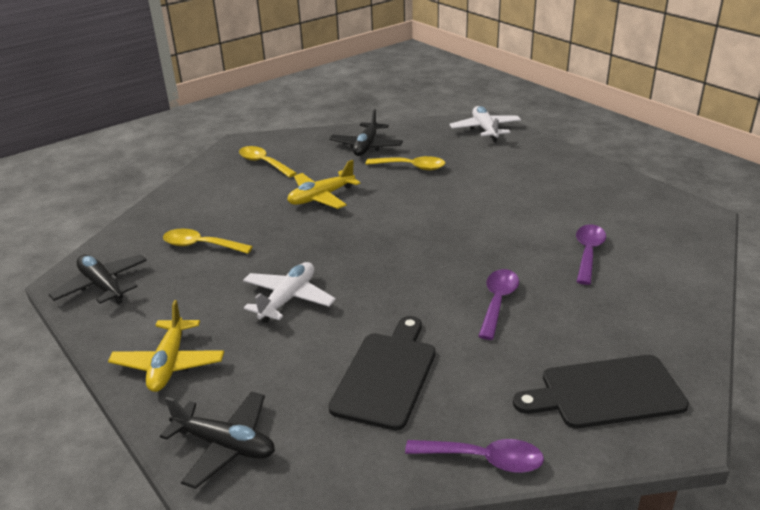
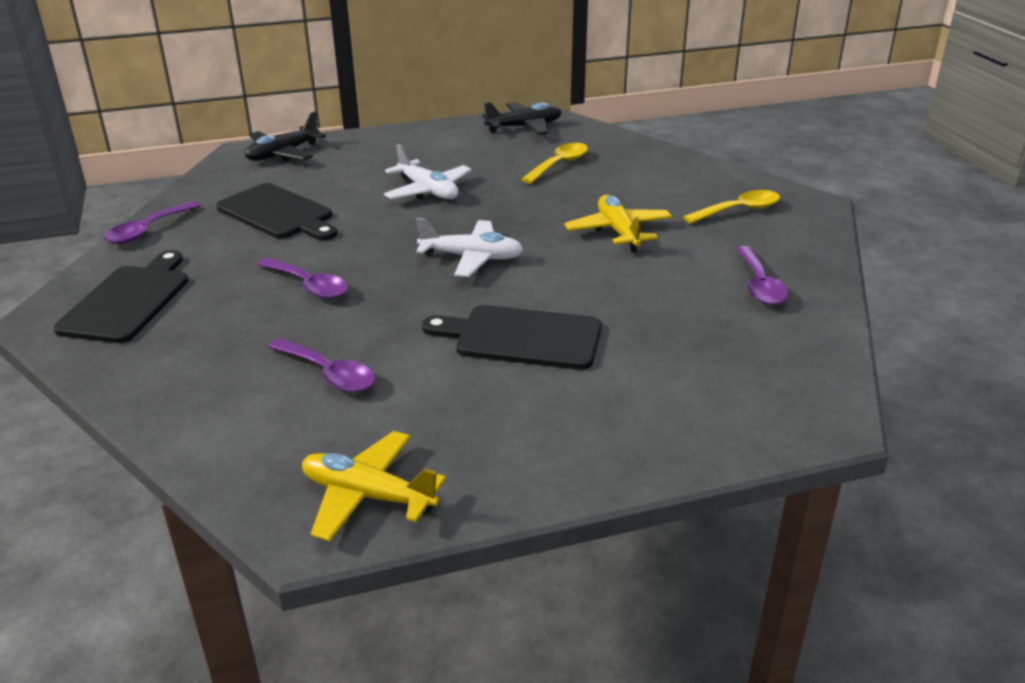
camera: 110 degrees right, 0 degrees up
yellow plane [108,300,224,392] -> yellow plane moved to [302,431,446,542]
black plane [329,109,403,156] -> purple spoon [736,246,789,305]
yellow spoon [366,156,445,170] -> none
white plane [449,106,521,142] -> white plane moved to [416,218,523,277]
none -> black cutting board [422,305,602,370]

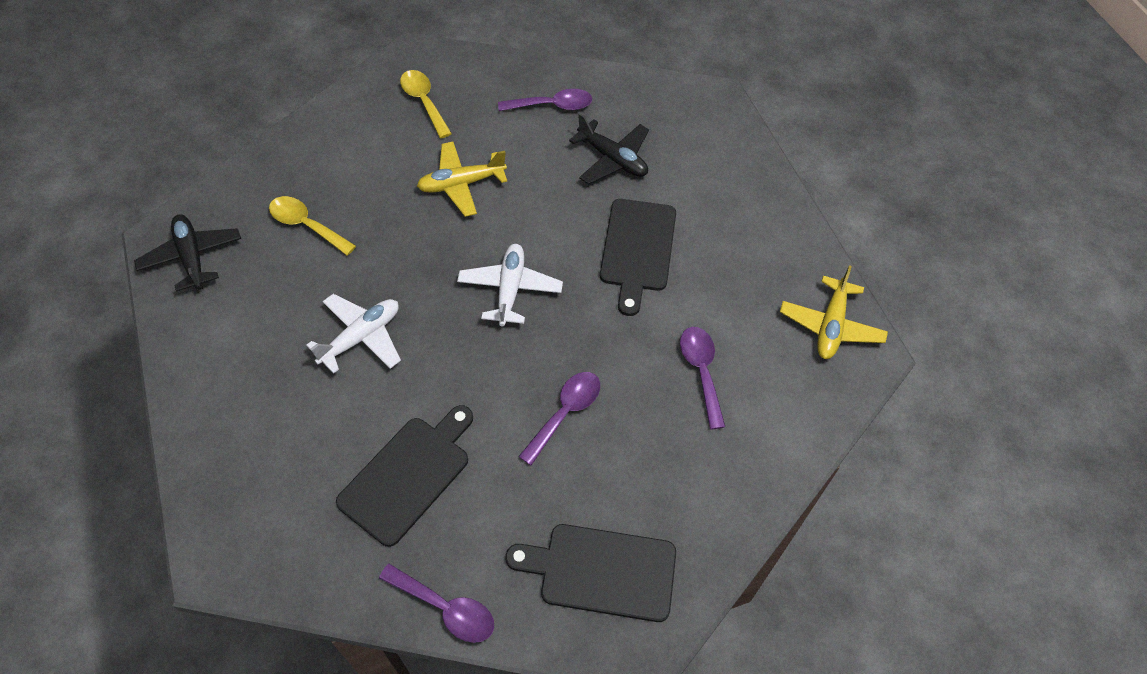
camera: 95 degrees left, 25 degrees up
black plane [245,111,326,161] -> black plane moved to [569,113,649,184]
purple spoon [268,338,376,392] -> purple spoon turned 45 degrees counterclockwise [680,327,725,429]

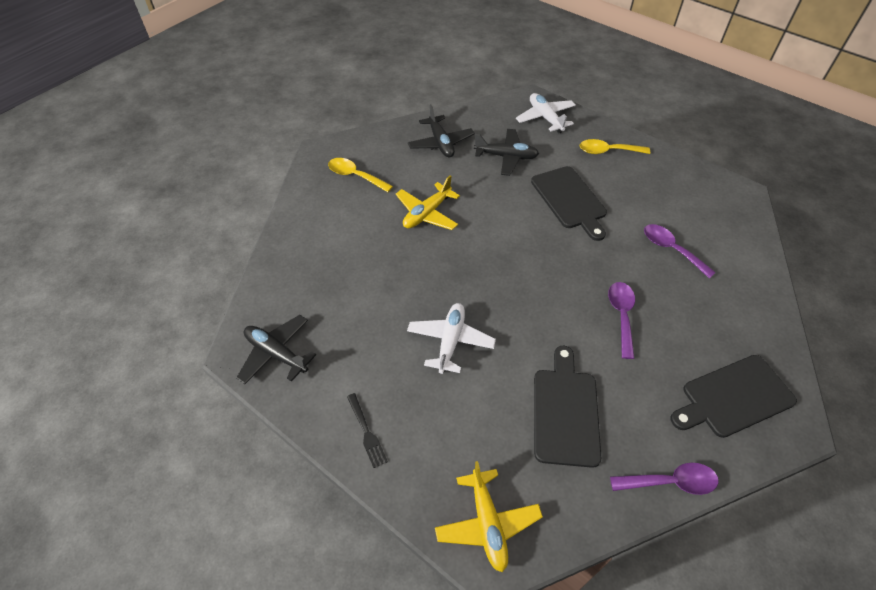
camera: 30 degrees left, 5 degrees down
yellow spoon [269,196,356,255] -> yellow spoon moved to [580,139,650,154]
white plane [457,244,563,327] -> white plane moved to [516,93,576,133]
purple spoon [498,89,592,111] -> black plane [408,104,475,158]
yellow plane [780,265,888,359] -> yellow plane moved to [435,461,543,572]
none -> black fork [347,393,388,468]

